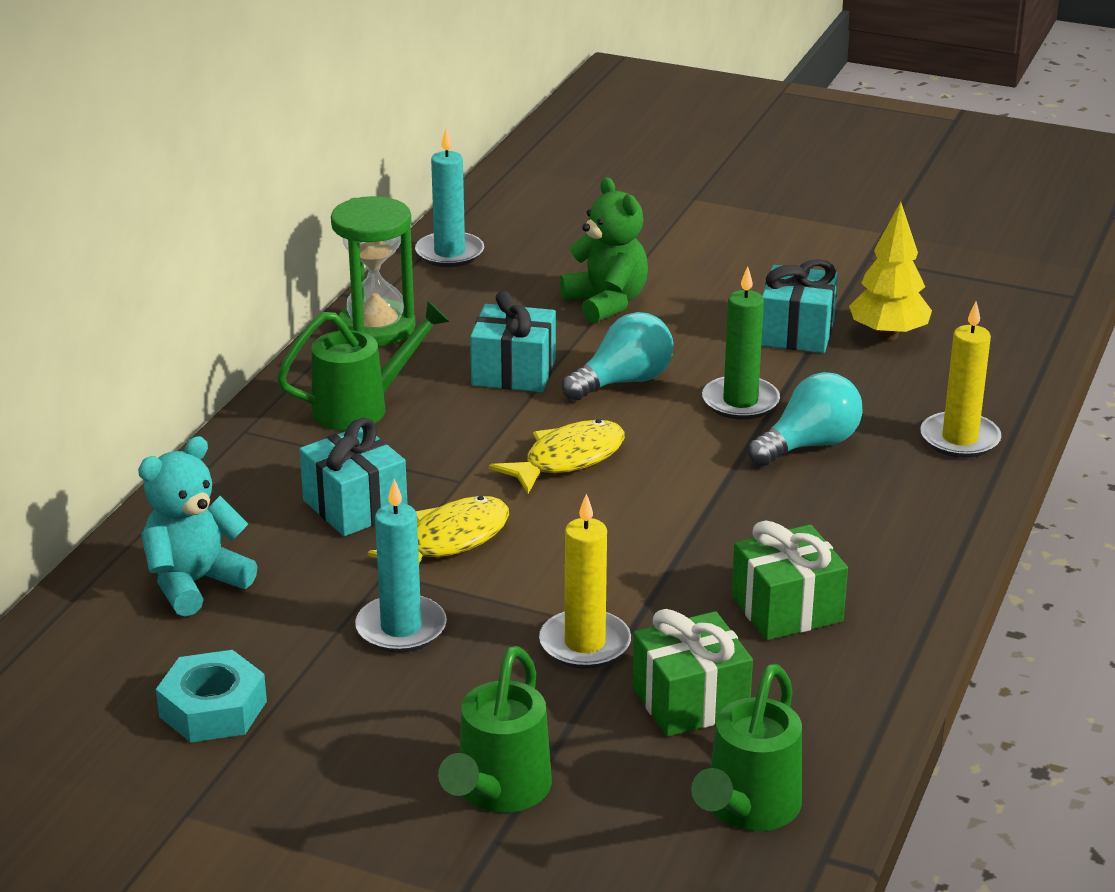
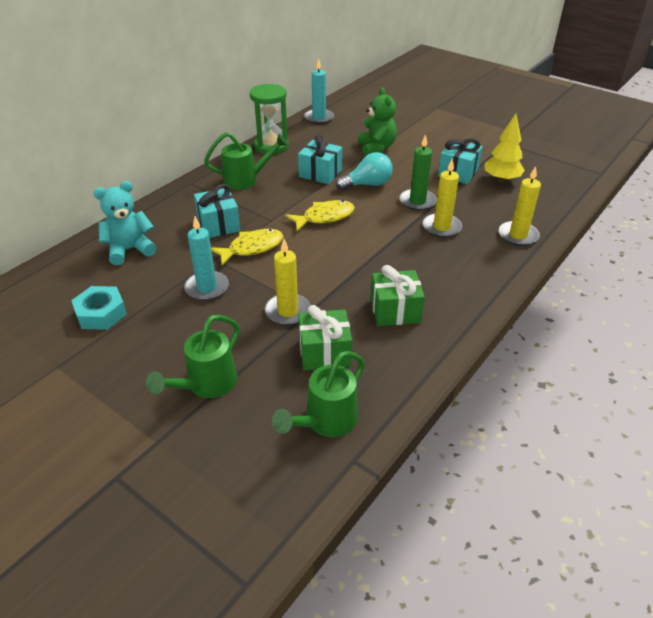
camera: 15 degrees right, 10 degrees up
turquoise light bulb [748,372,863,466] -> yellow candle [423,159,462,238]

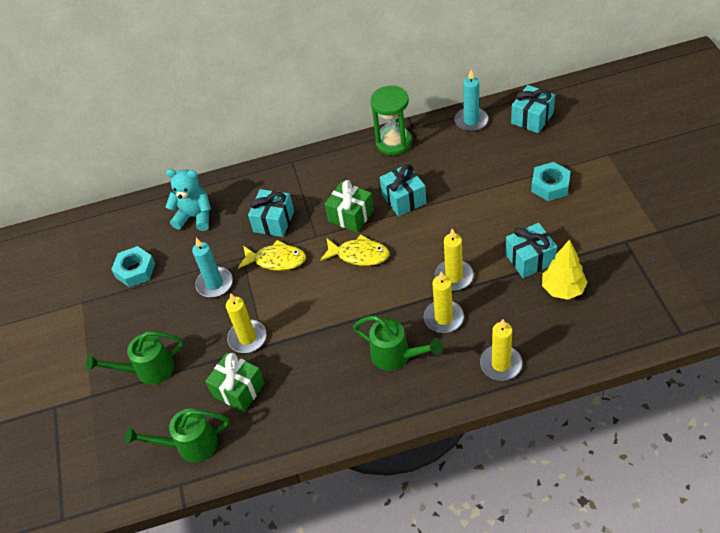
camera: 45 degrees right, 10 degrees up
green watering can [204,132,288,190] -> green watering can moved to [353,316,443,371]
turquoise light bulb [336,152,393,190] -> none
green teddy bear [358,88,397,156] -> none
green gift [370,265,425,326] -> green gift moved to [325,180,374,233]
green candle [399,134,437,211] -> yellow candle [435,228,474,291]
none -> turquoise gift [511,85,555,133]
none -> turquoise nut [531,162,571,201]

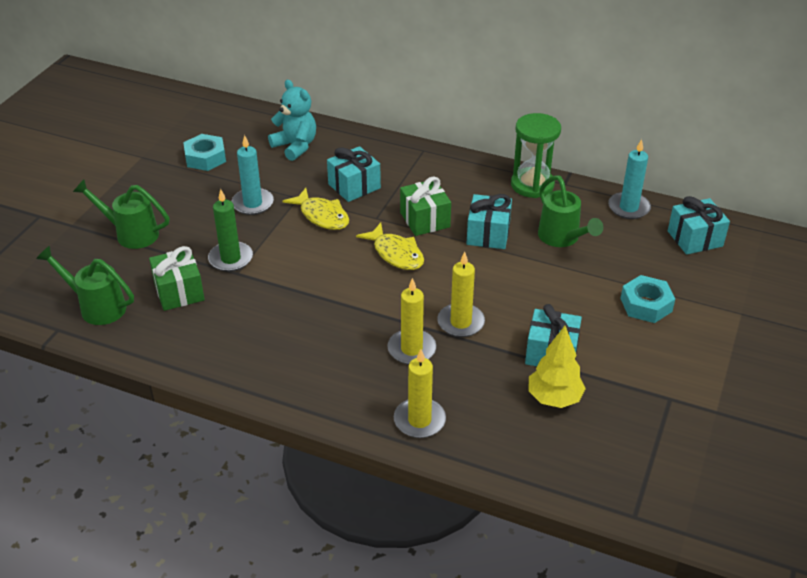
camera: 30 degrees right, 10 degrees down
yellow candle [226,293,267,353] -> green candle [208,189,253,272]
green watering can [353,316,443,371] -> green watering can moved to [538,175,603,247]

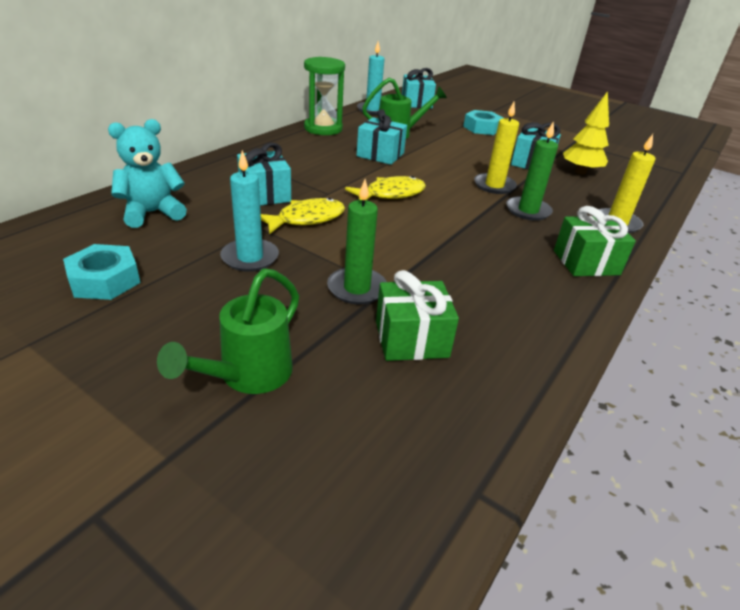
camera: 80 degrees left, 5 degrees down
green watering can [36,246,134,325] -> none
yellow candle [387,278,436,365] -> green candle [506,121,558,221]
green gift [400,177,451,236] -> green gift moved to [554,206,636,276]

